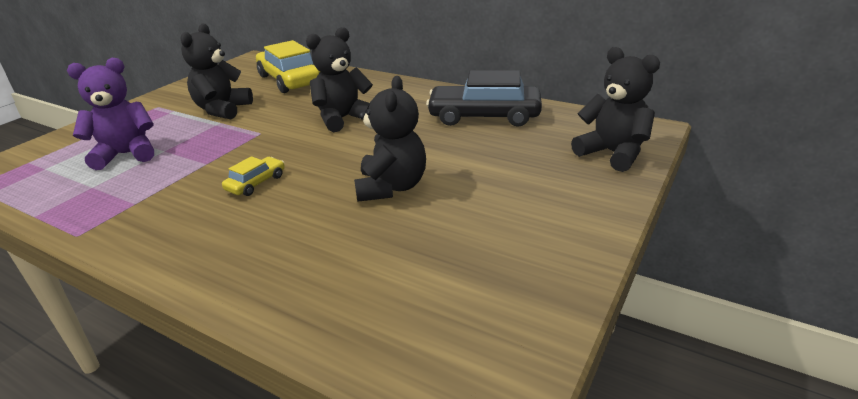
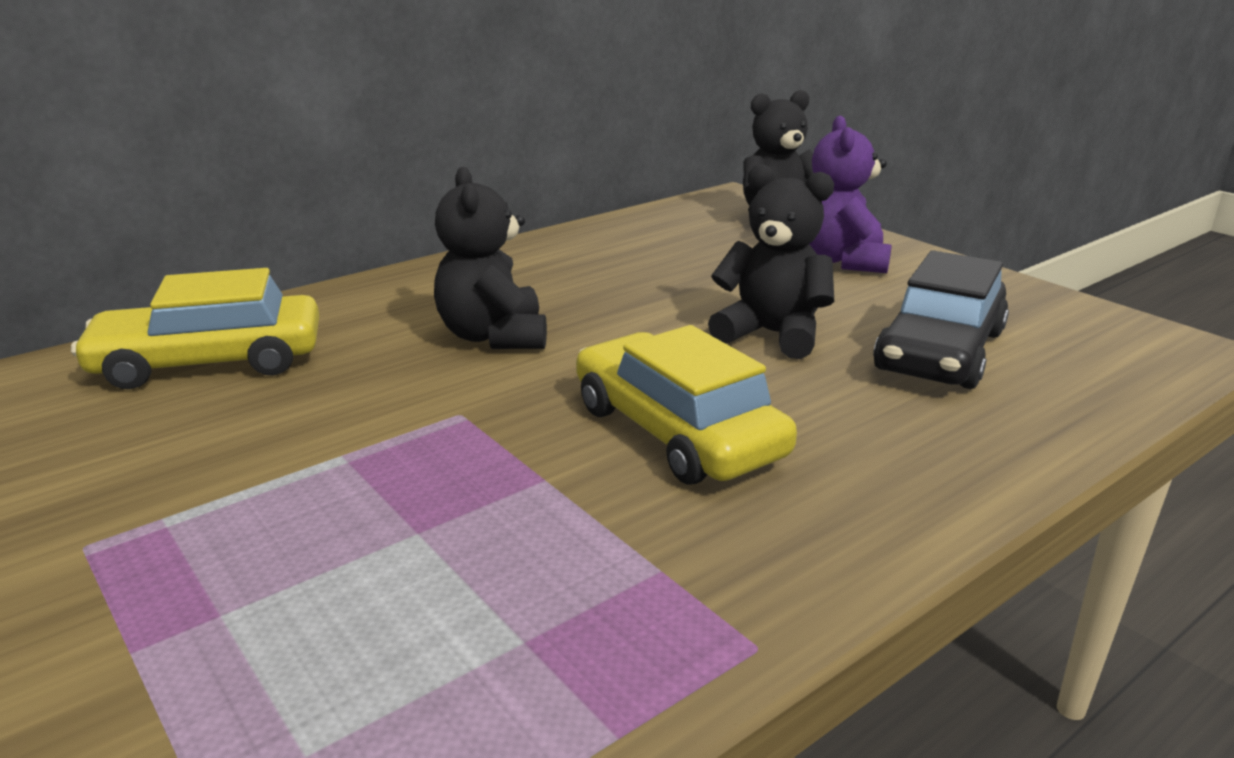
camera: 70 degrees left, 5 degrees down
purple teddy bear [67,58,154,170] -> purple teddy bear moved to [810,115,892,273]
black teddy bear [180,24,253,119] -> none
yellow car [222,156,285,196] -> yellow car [576,325,797,485], size x2.09
black car [426,70,542,127] -> black car moved to [873,250,1009,389]

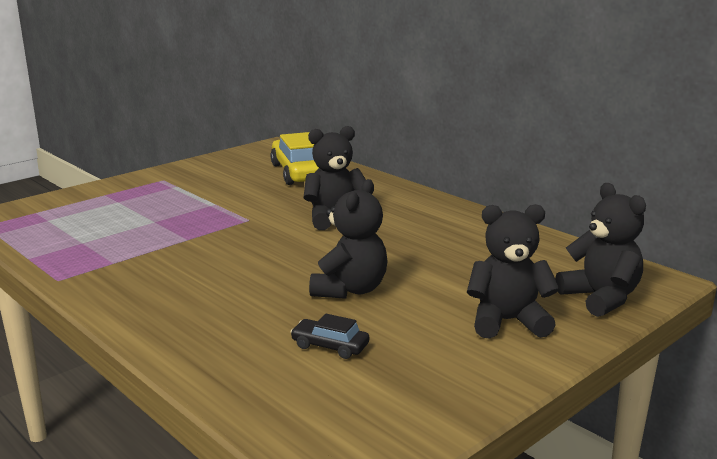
camera: 85 degrees right, 5 degrees down
yellow car [576,325,797,485] -> none
purple teddy bear [810,115,892,273] -> black teddy bear [467,204,560,339]
black car [873,250,1009,389] -> black car [290,314,369,359], size x0.48

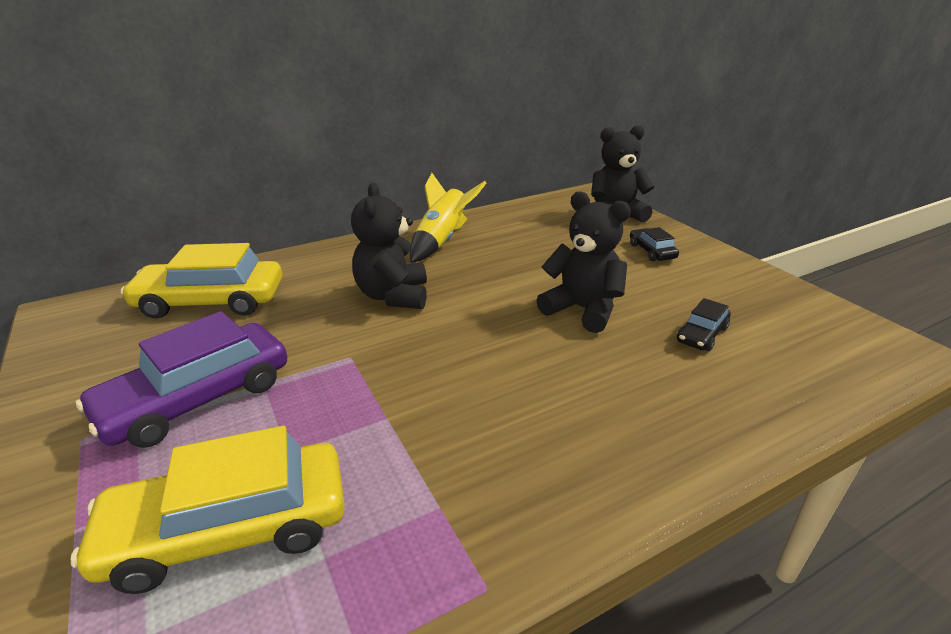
camera: 75 degrees left, 10 degrees up
black teddy bear [467,204,560,339] -> black car [630,227,679,261]
none -> yellow car [71,426,345,594]
none -> purple car [76,311,287,448]
none -> yellow rocket [410,173,486,263]

